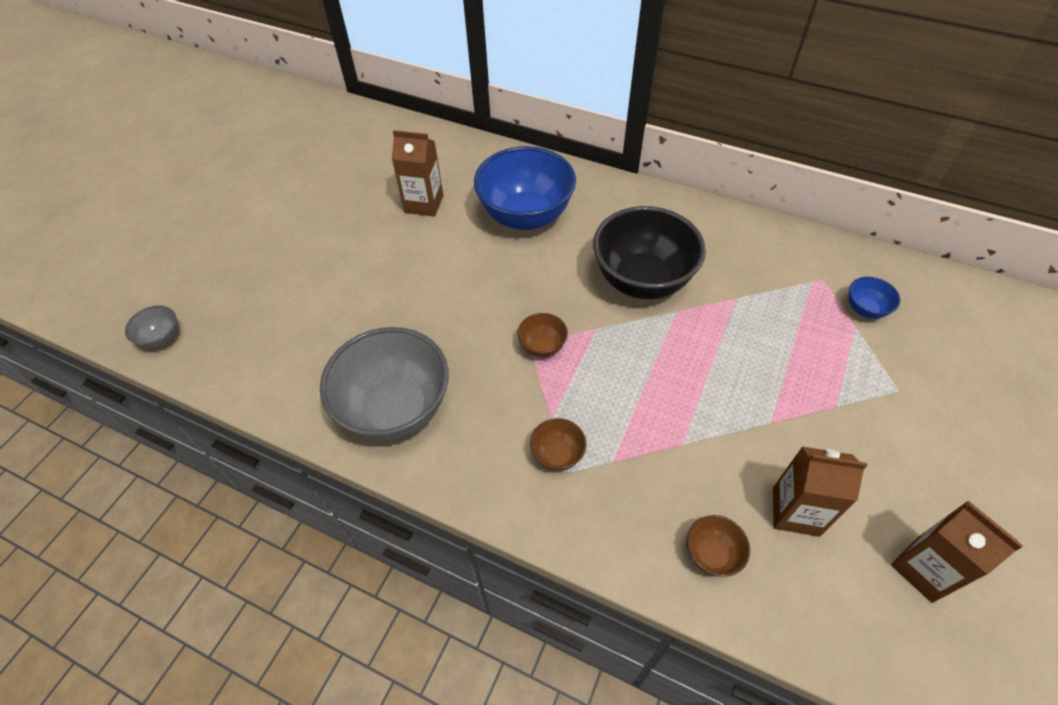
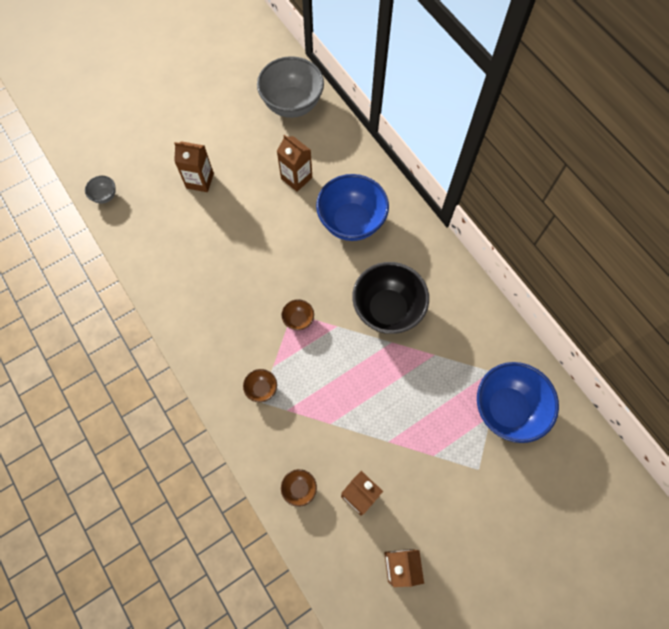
camera: 30 degrees right, 15 degrees up
grey bowl [320,327,449,441] -> grey bowl moved to [257,56,324,118]
blue bowl [848,276,900,319] -> blue bowl [477,362,559,443], size x2.29
none -> brown carton [174,141,214,192]

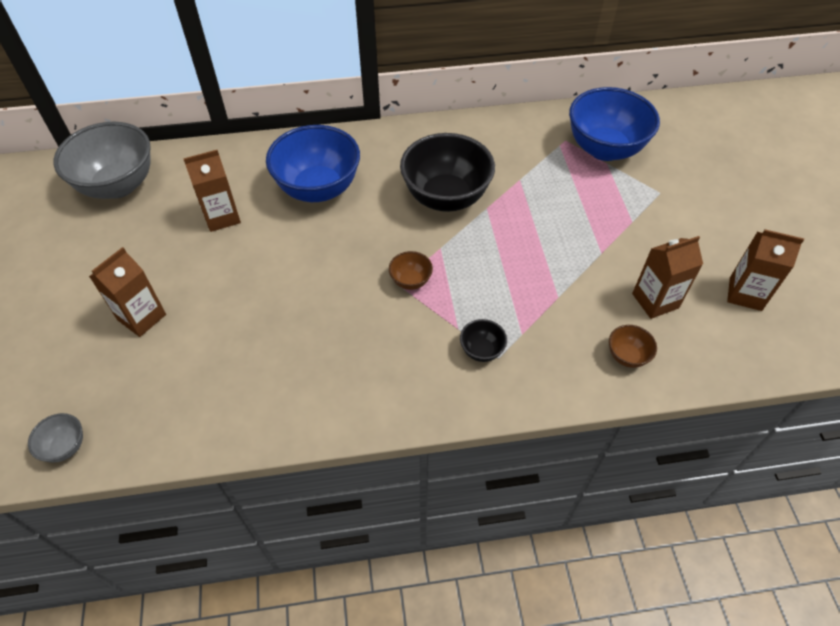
camera: 65 degrees left, 15 degrees down
brown bowl [243,369,277,402] -> black bowl [460,319,507,362]

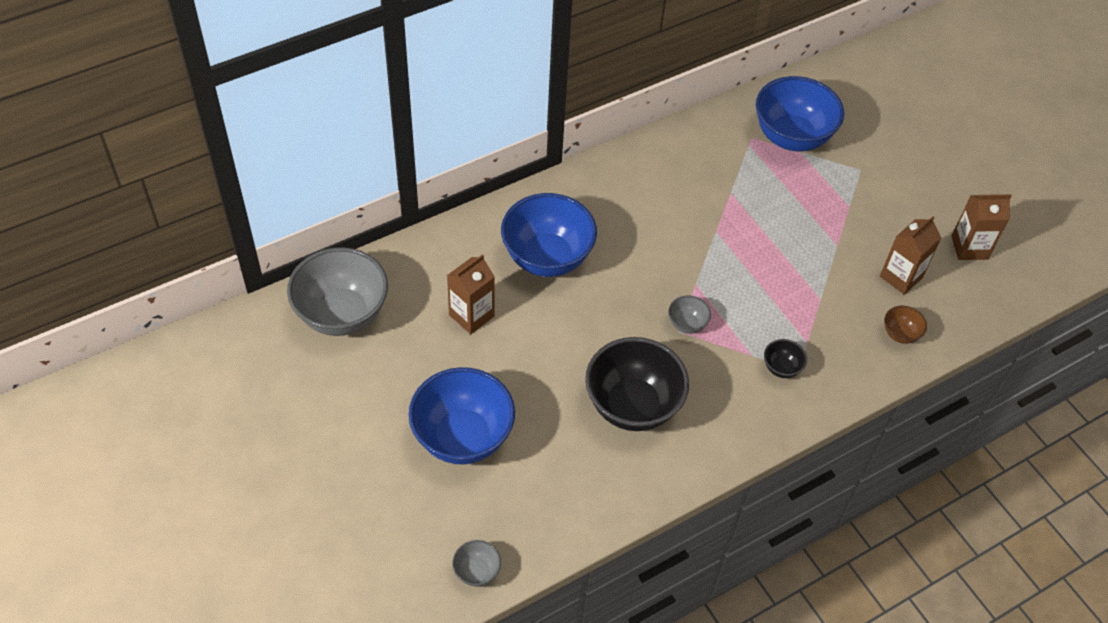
camera: 25 degrees left, 0 degrees up
brown carton [89,247,166,337] -> blue bowl [409,367,515,464]
brown bowl [389,251,433,290] -> grey bowl [669,296,711,334]
black bowl [400,133,495,212] -> black bowl moved to [585,337,689,431]

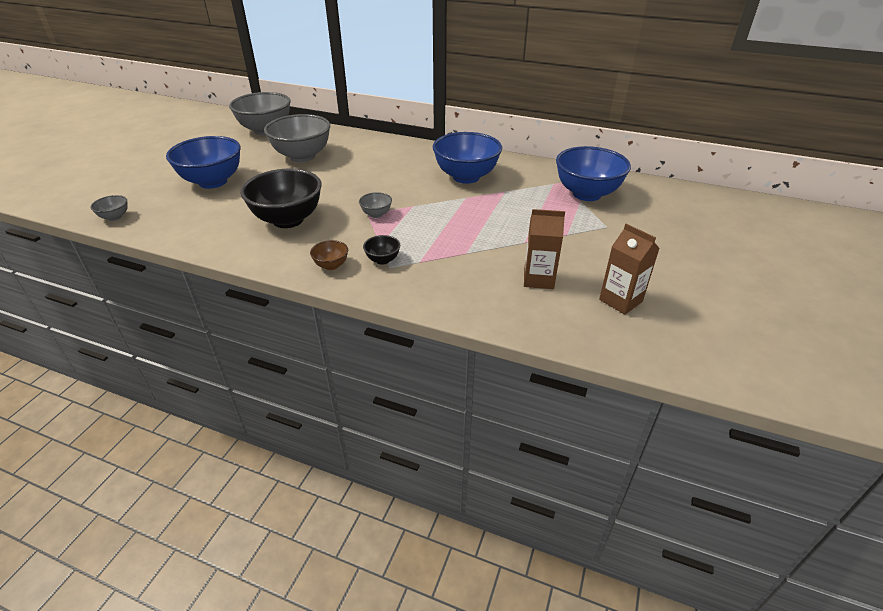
camera: 55 degrees right, 15 degrees down
brown carton [447,254,495,334] -> grey bowl [264,114,330,162]
blue bowl [501,193,597,277] -> blue bowl moved to [433,132,502,184]
brown bowl [884,305,927,344] -> brown bowl moved to [310,240,348,270]

